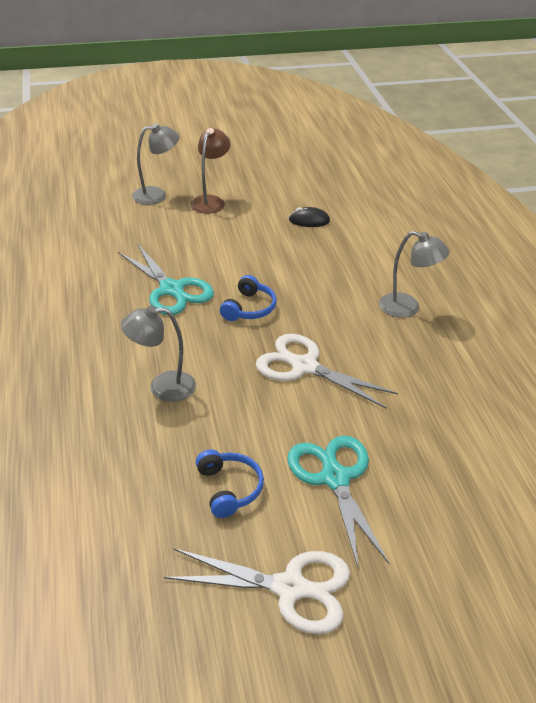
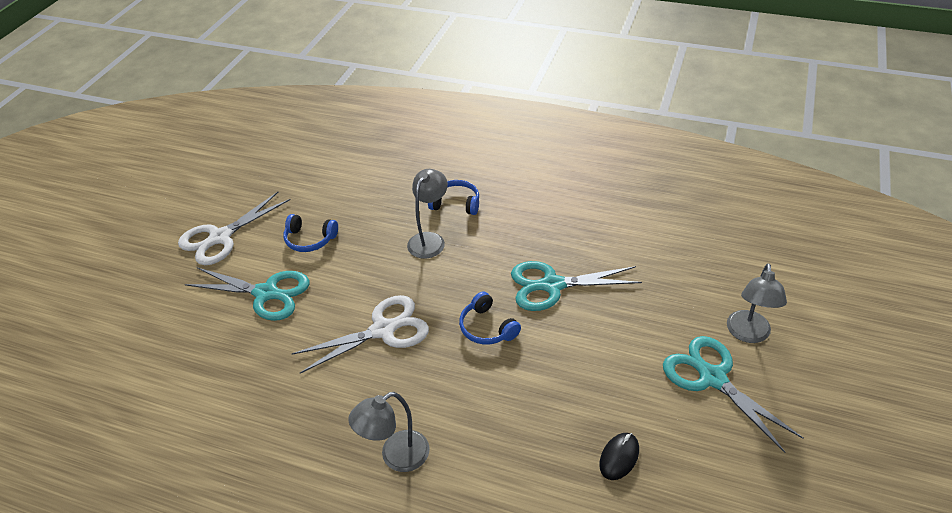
camera: 125 degrees right, 5 degrees up
brown lamp [190,128,230,214] -> turquoise scissors [663,336,804,453]
none -> blue headphones [428,180,479,215]

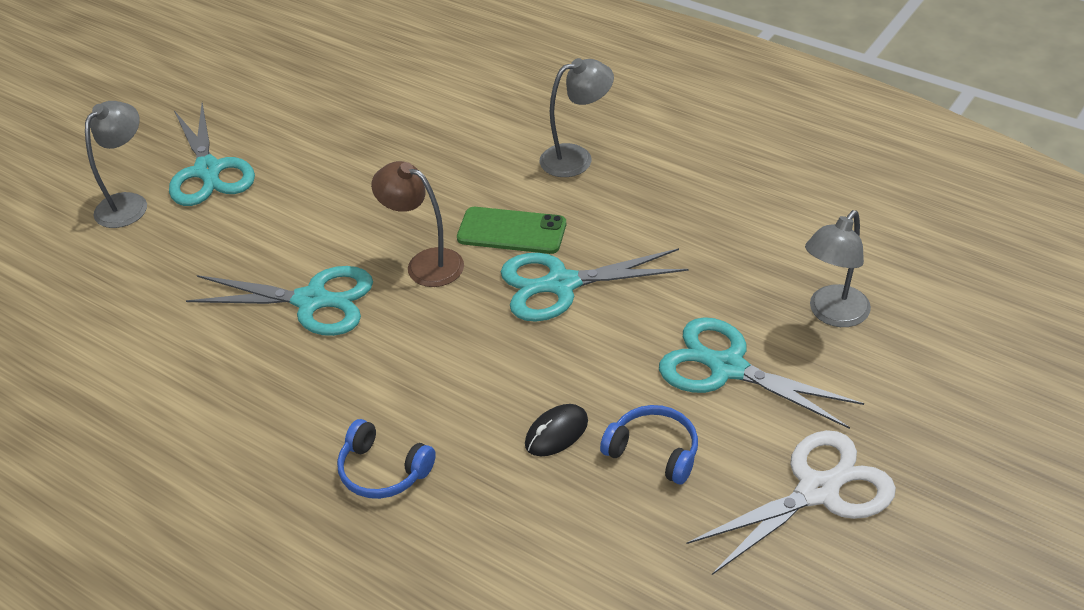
camera: 165 degrees left, 0 degrees up
white scissors [292,295,429,374] -> turquoise scissors [501,248,689,322]
grey lamp [407,169,448,259] -> grey lamp moved to [805,210,871,327]
blue headphones [459,292,521,345] -> brown lamp [371,161,464,287]
black mouse [599,433,639,480] -> black mouse moved to [525,404,588,456]
none -> green phone [457,207,566,254]

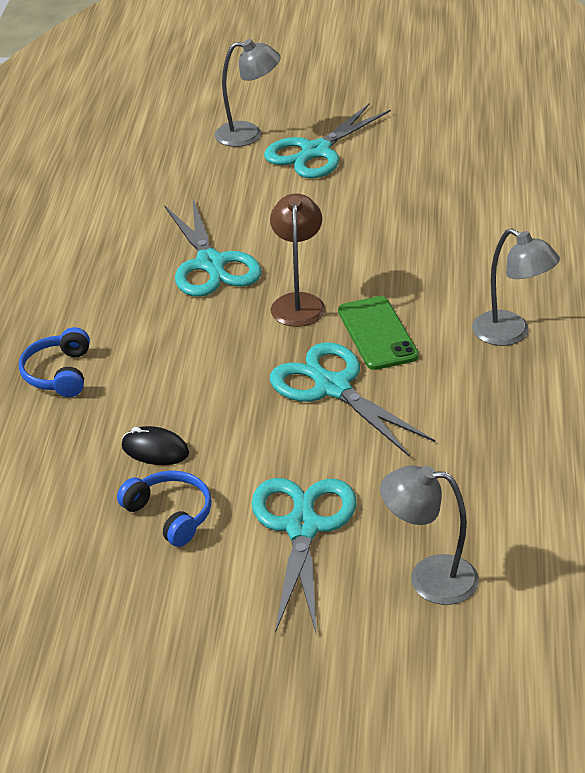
camera: 60 degrees right, 5 degrees down
blue headphones [600,405,698,484] -> blue headphones turned 45 degrees counterclockwise [117,471,212,547]
white scissors [686,430,896,575] -> none

